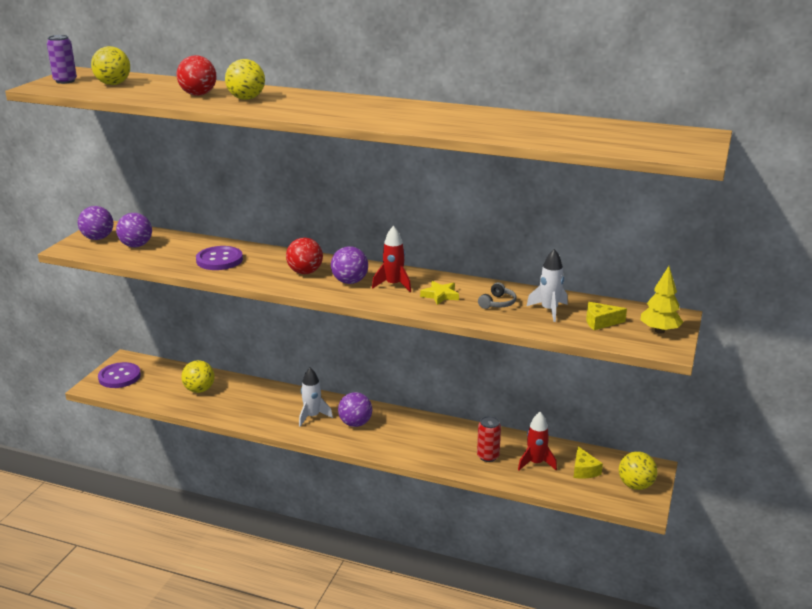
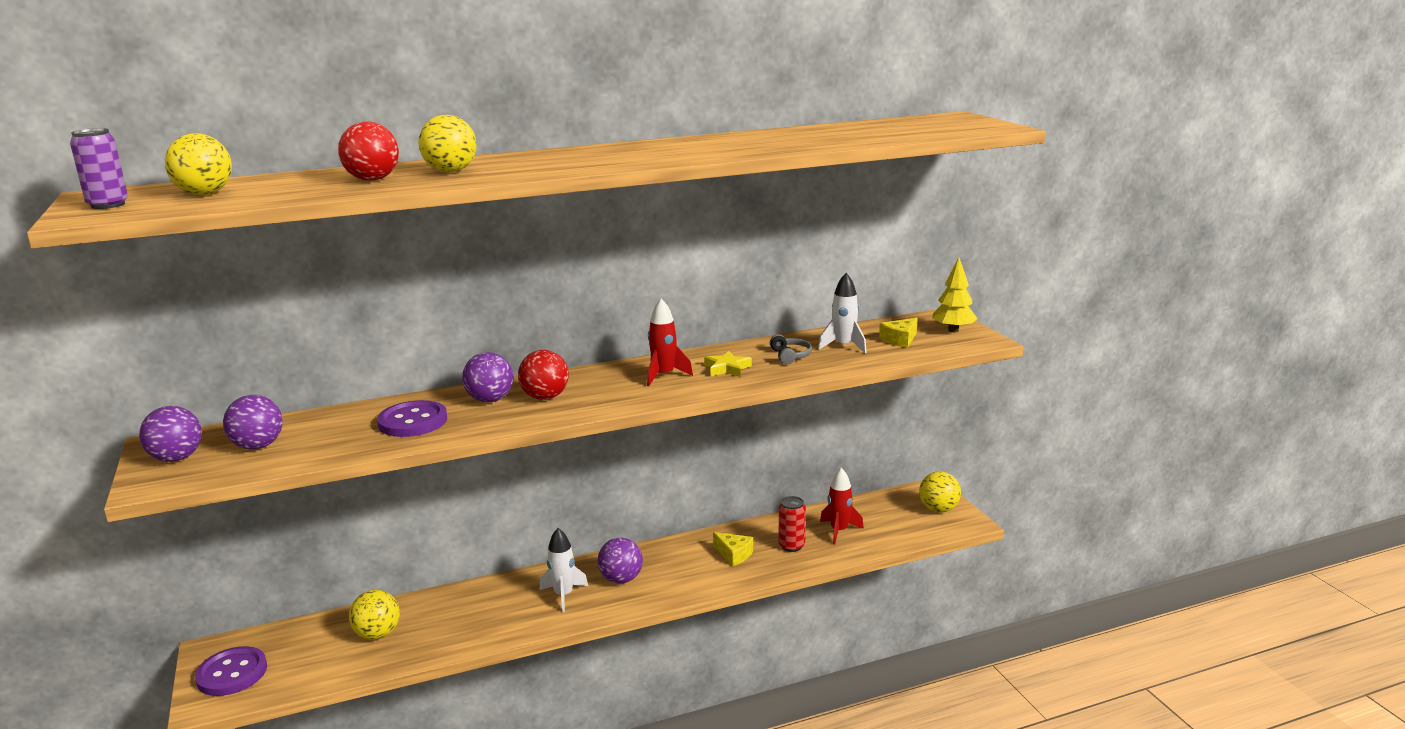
camera: 40 degrees left, 5 degrees down
purple ball [331,246,368,284] -> purple ball moved to [462,352,514,403]
yellow cheese [573,446,603,479] -> yellow cheese moved to [713,532,753,566]

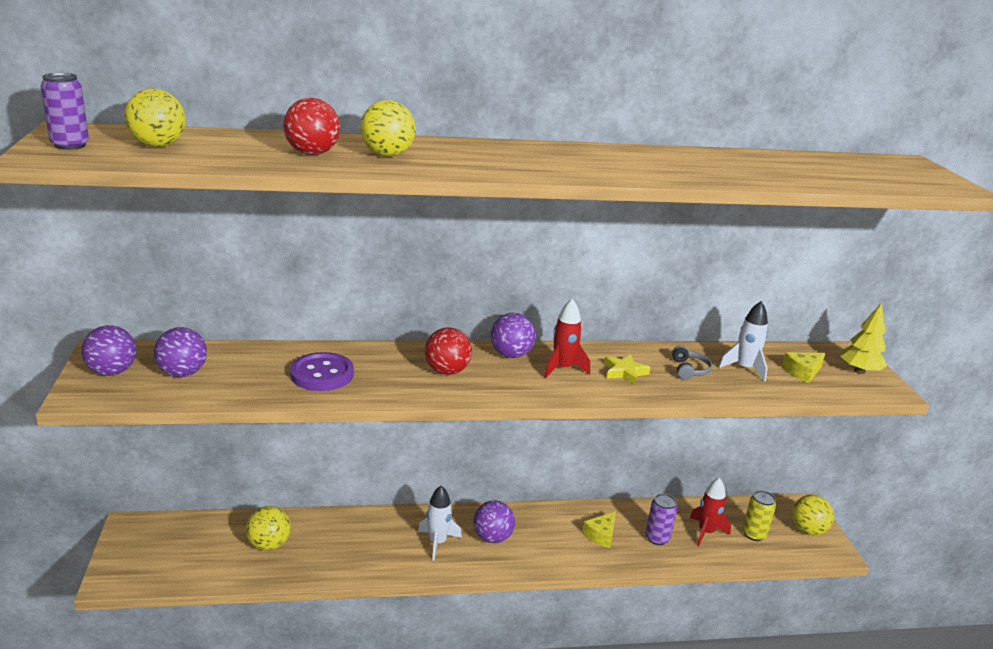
camera: 10 degrees right, 5 degrees up
purple button [195,646,267,696] -> none
purple ball [462,352,514,403] -> purple ball moved to [491,313,536,358]
yellow cheese [713,532,753,566] -> yellow cheese turned 75 degrees clockwise [582,511,616,548]
red can [779,496,806,552] -> purple can [645,494,677,545]
none -> yellow can [742,490,776,541]

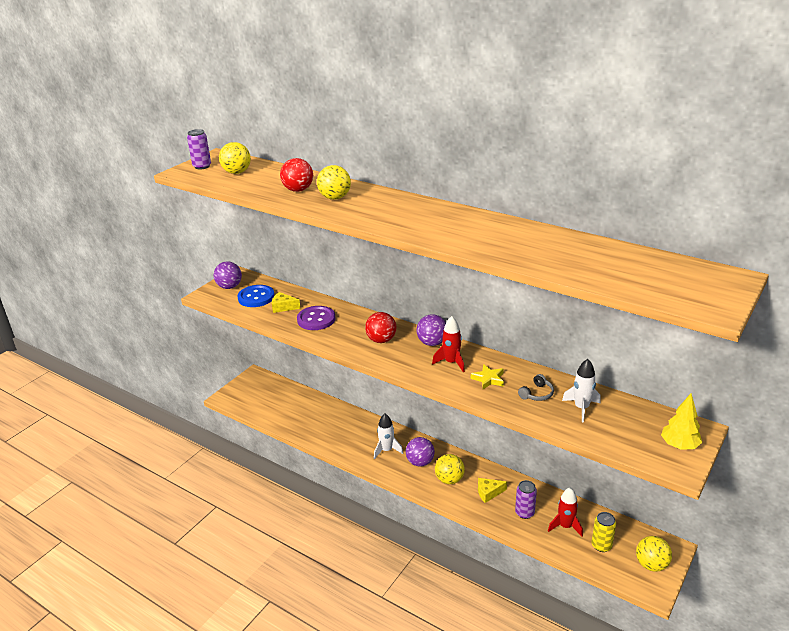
camera: 45 degrees right, 5 degrees up
purple ball [154,327,207,377] -> blue button [238,285,275,307]
yellow ball [246,506,291,551] -> yellow ball moved to [435,454,465,484]
yellow cheese [782,352,825,383] -> yellow cheese moved to [272,292,301,313]

